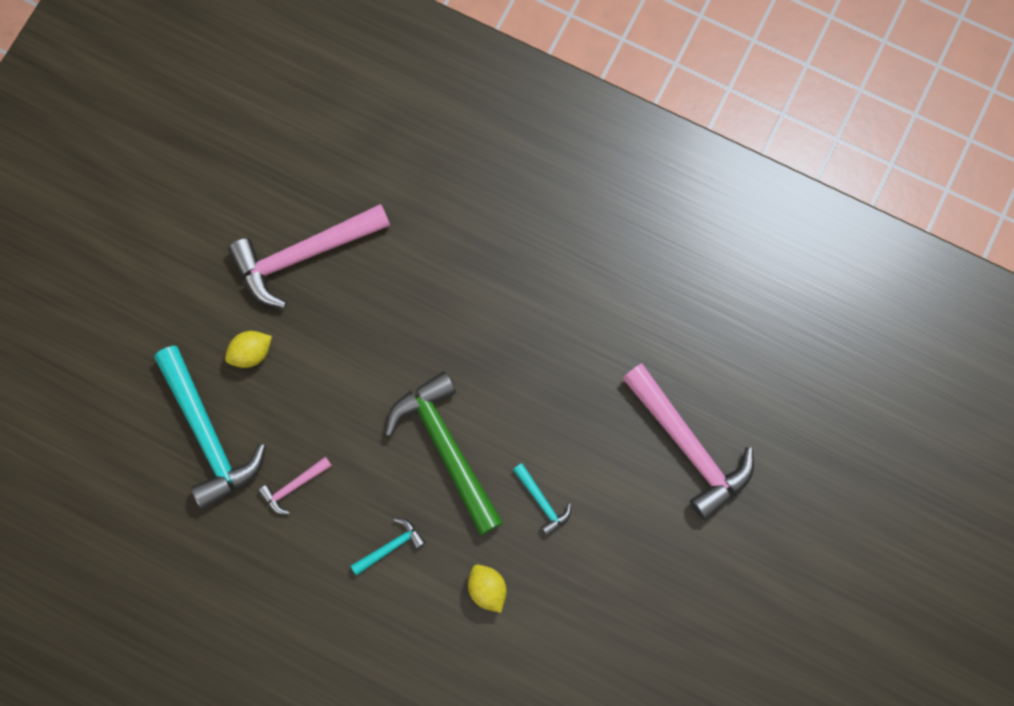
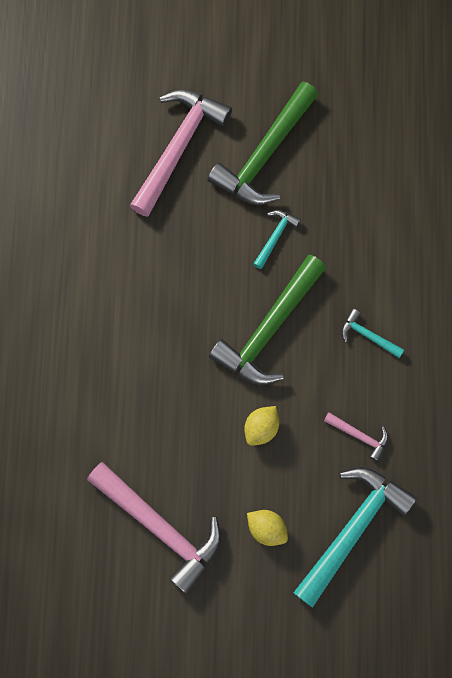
camera: 115 degrees left, 0 degrees up
yellow lemon [468,565,507,613] -> yellow lemon moved to [244,406,279,446]
none -> green hammer [207,82,318,205]

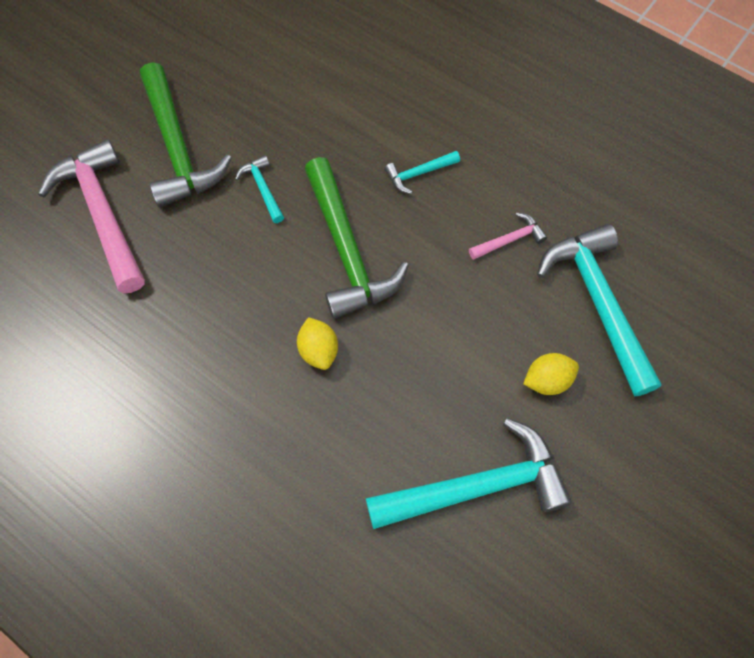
camera: 55 degrees left, 10 degrees down
pink hammer [87,462,221,594] -> turquoise hammer [366,418,572,529]
yellow lemon [244,406,279,446] -> yellow lemon moved to [297,317,338,370]

